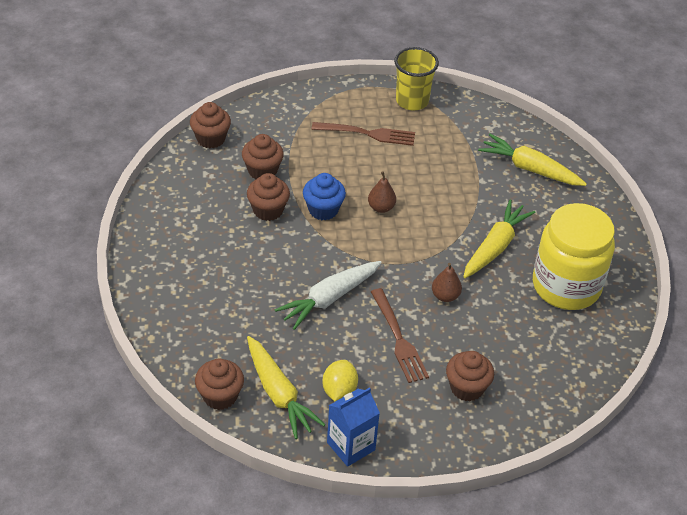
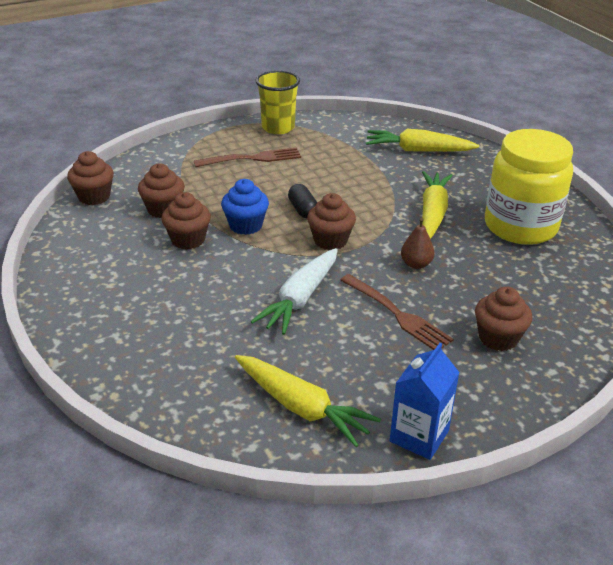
camera: 20 degrees left, 10 degrees down
brown cupcake [195,358,244,410] -> brown cupcake moved to [307,193,356,250]
yellow lemon [323,360,358,401] -> none
brown pear [368,171,396,213] -> black capsule [288,184,317,218]

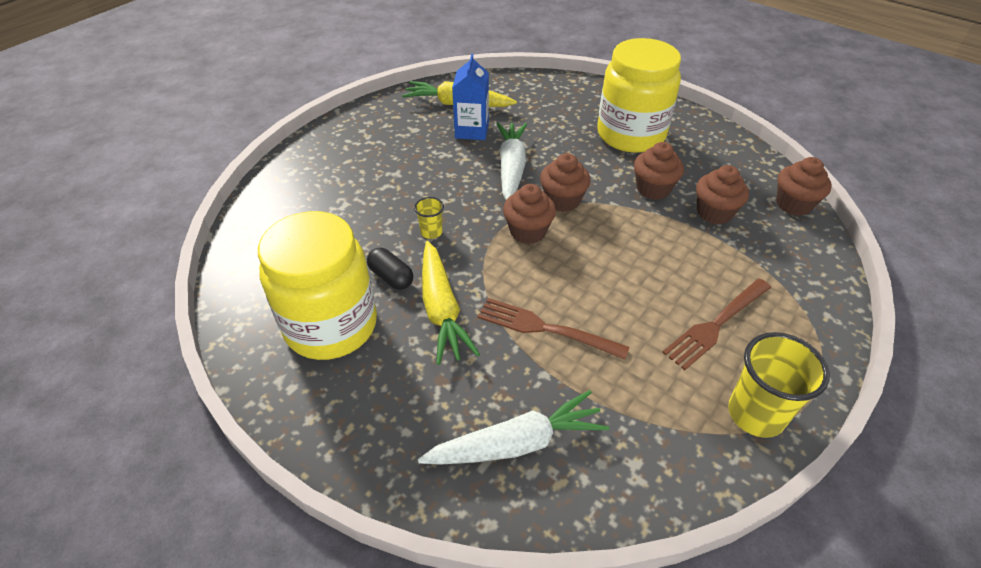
camera: 155 degrees right, 10 degrees up
blue cupcake [221,179,269,235] -> none
black capsule [288,184,317,218] -> black capsule moved to [367,248,413,290]
brown fork [340,274,454,350] -> brown fork moved to [478,298,630,360]
yellow carrot [366,129,479,152] -> white carrot [418,390,609,465]
blue carton [390,343,460,460] -> blue carton moved to [452,54,489,140]
brown pear [401,218,435,269] -> yellow cup [414,197,444,239]
brown cupcake [475,286,532,351] -> brown cupcake moved to [540,153,591,212]
none -> yellow jar [597,38,681,153]

